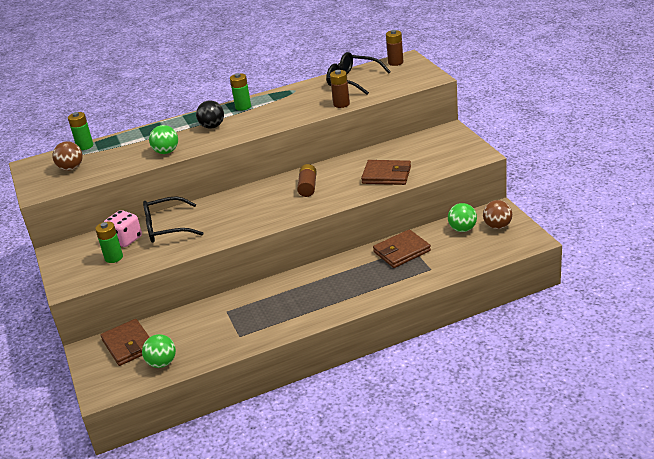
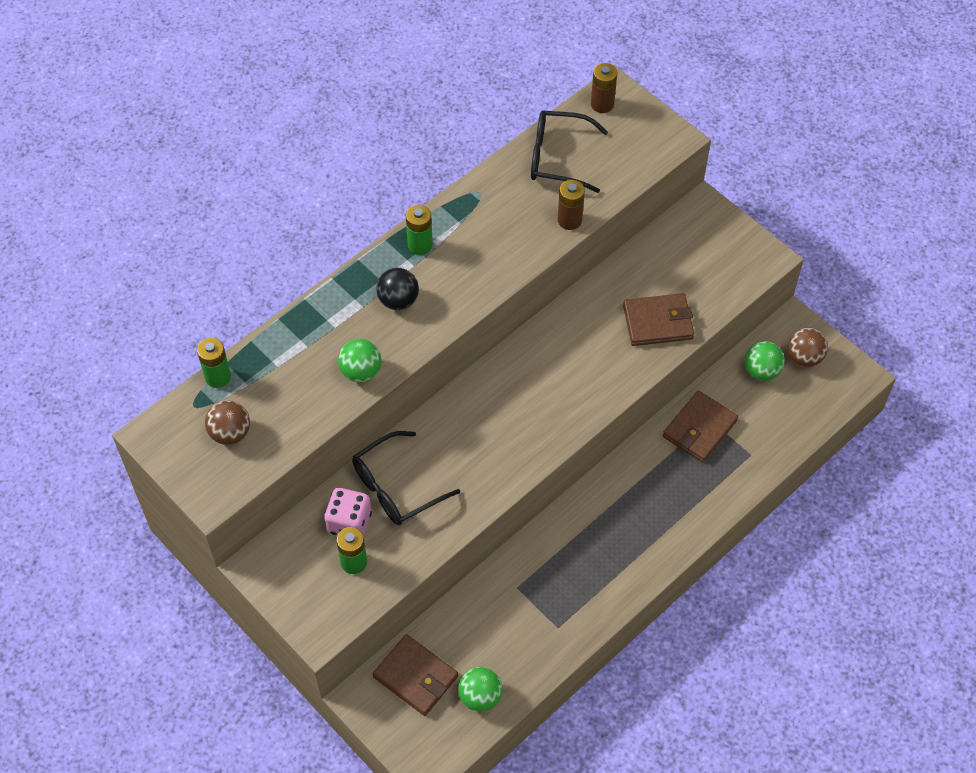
camera: 25 degrees left, 25 degrees up
brown battery [297,164,317,197] -> none

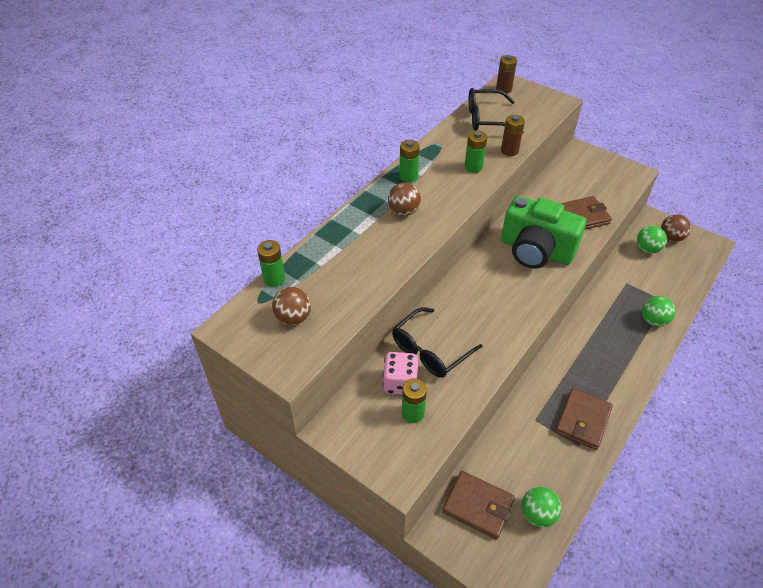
camera: 10 degrees left, 10 degrees down
green ball [338,339,381,382] -> green ball moved to [642,296,675,327]
black ball [376,268,419,310] -> brown ball [388,182,421,216]
brown wallet [663,390,738,462] -> brown wallet moved to [555,388,613,450]
none -> green battery [465,131,487,173]
none -> green camera [501,196,586,269]

